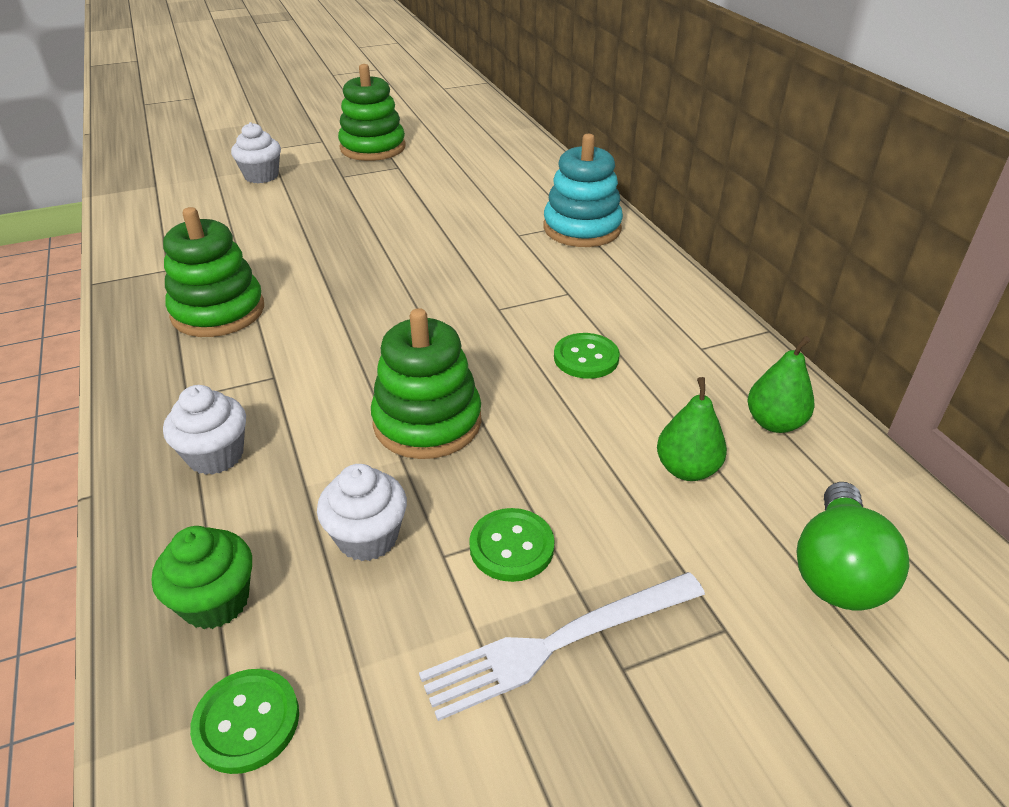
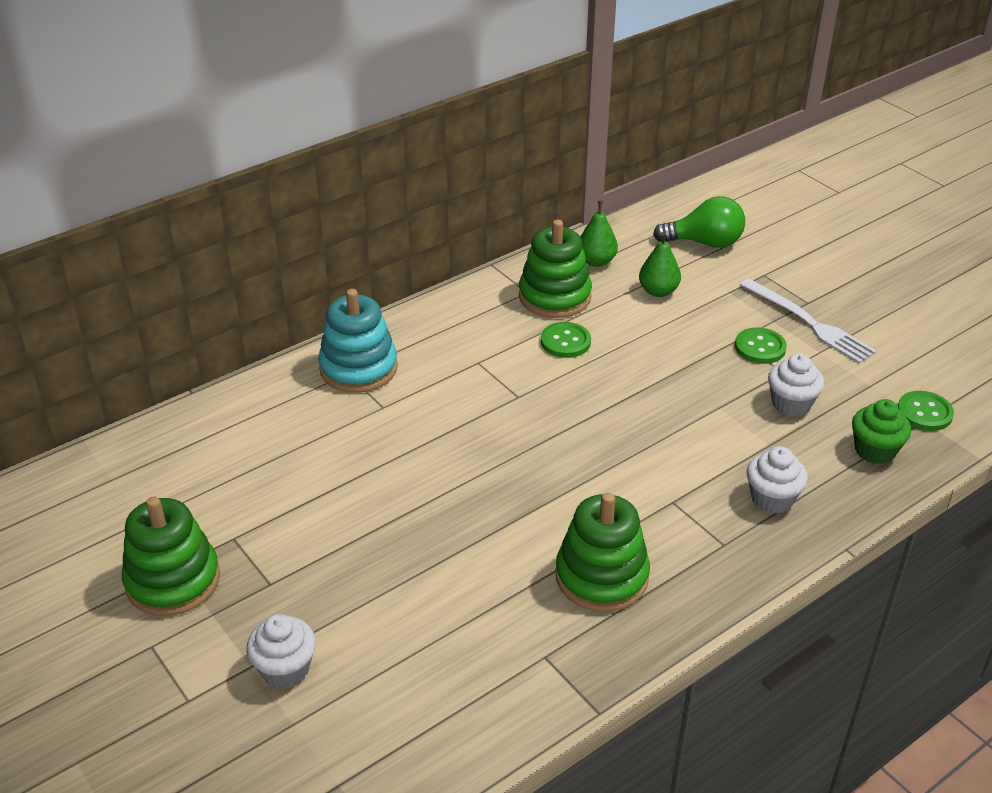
camera: 105 degrees left, 0 degrees up
green stacking toy [371,308,482,459] -> green stacking toy moved to [519,220,592,318]

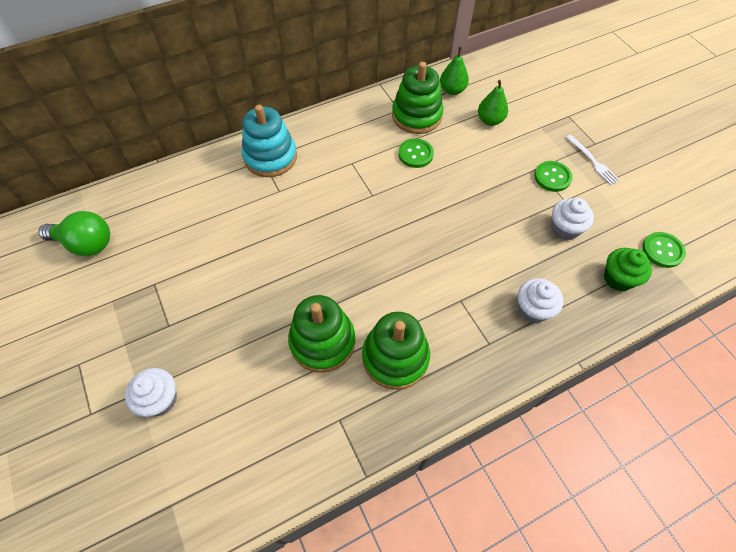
camera: 10 degrees right, 20 degrees up
green stacking toy [122,496,220,616] -> green stacking toy moved to [288,295,356,373]
green light bulb [653,196,745,248] -> green light bulb moved to [38,211,110,256]
white fork [740,279,877,364] -> white fork [566,134,620,185], size x0.61

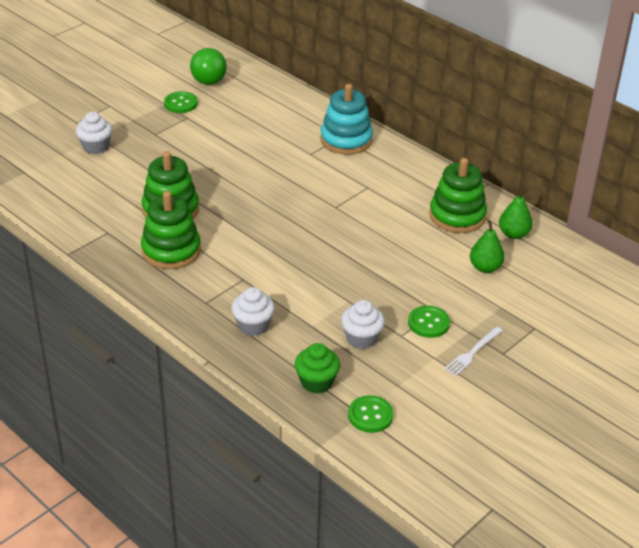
camera: 70 degrees right, 20 degrees down
green button [398,138,434,168] -> green button moved to [164,91,198,113]

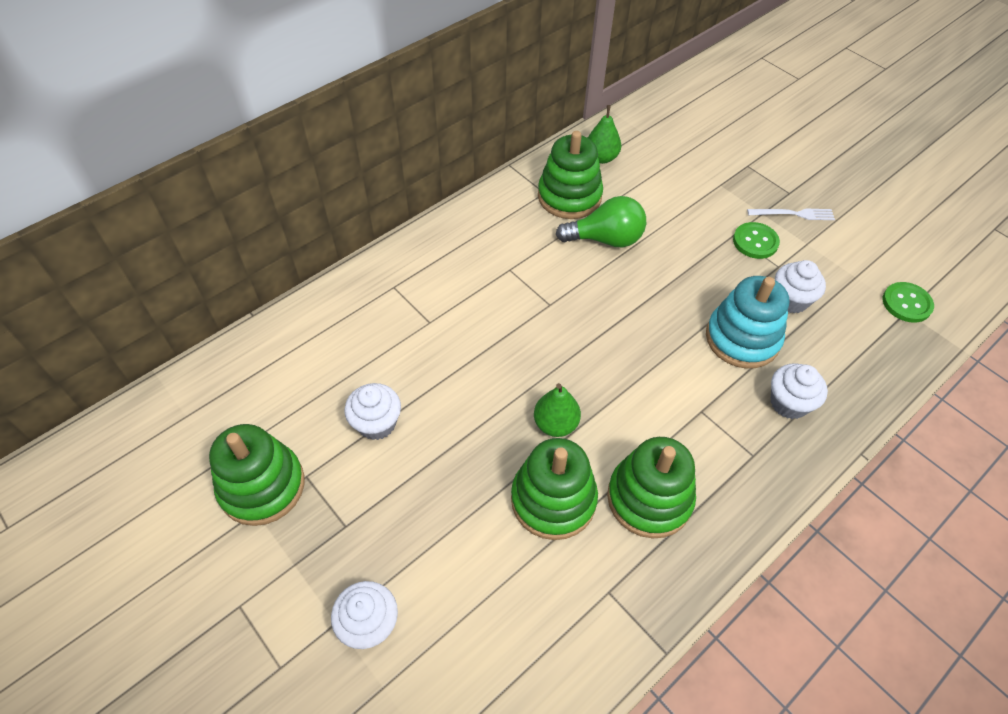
camera: 85 degrees left, 15 degrees up
green button [164,91,198,113] -> green stacking toy [209,424,305,526]
green light bulb [190,48,227,85] -> green light bulb moved to [556,196,646,247]
green cupcake [295,343,340,394] -> none
turquoise stacking toy [320,84,373,155] -> turquoise stacking toy moved to [706,276,789,369]
white fork [444,326,503,376] -> white fork turned 45 degrees counterclockwise [747,209,835,220]
green pear [470,220,504,273] -> green pear moved to [534,383,581,437]
none -> white cupcake [345,383,401,440]

